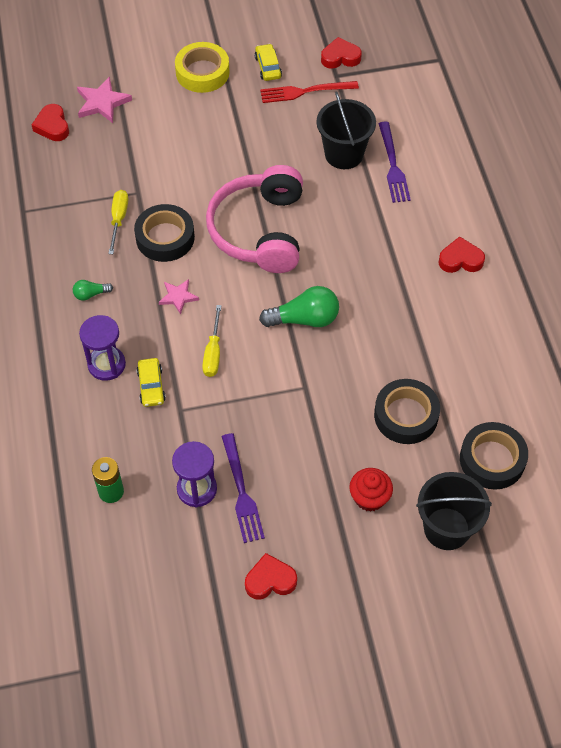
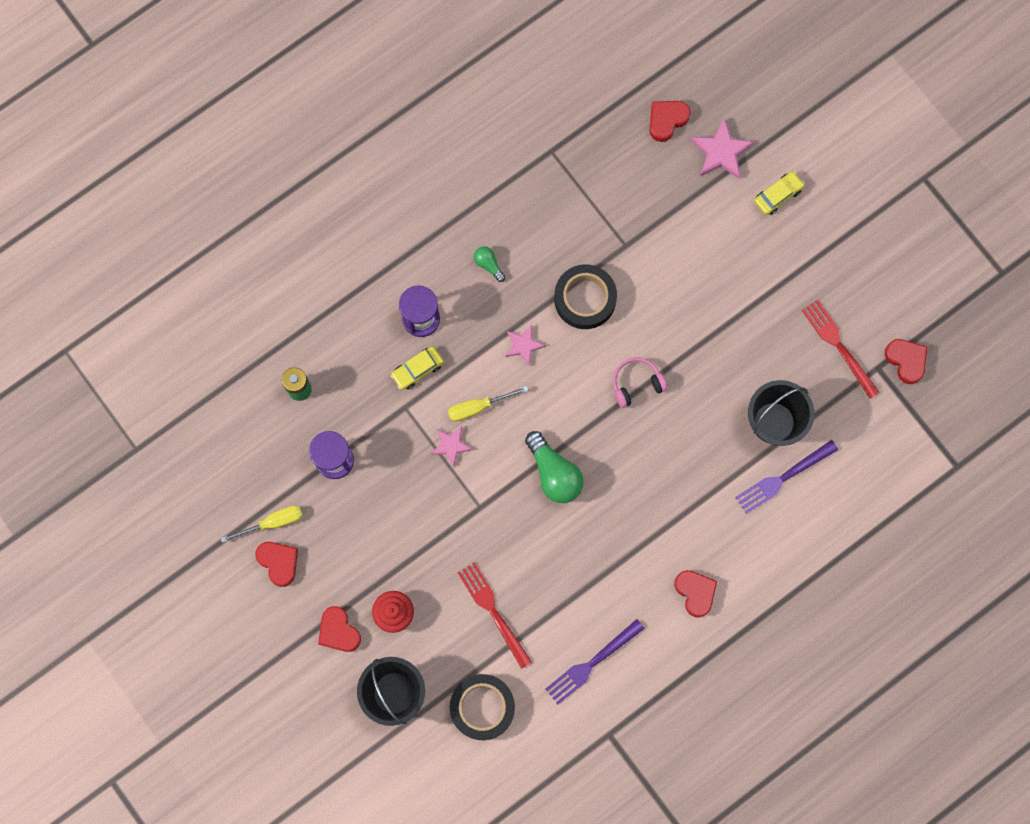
camera: 65 degrees right, 20 degrees up
yellow screwdriver [108,190,128,254] -> yellow screwdriver moved to [221,506,303,543]
yellow tape [175,42,230,93] -> none
pink headphones [206,165,303,273] -> pink headphones [613,358,667,408], size x0.44
purple fork [221,433,265,543] -> purple fork moved to [545,619,645,705]
yellow car [255,44,282,81] -> yellow car moved to [754,171,805,215]
black tape [374,379,440,444] -> red fork [458,562,532,669]
none -> red heart [318,606,361,652]
none -> pink star [431,426,473,467]

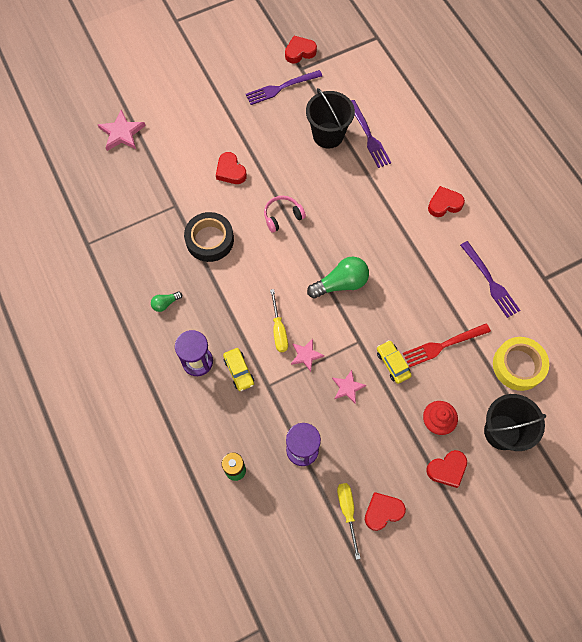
camera: 80 degrees left, 10 degrees down
black tape [450,674,515,740] -> yellow tape [493,337,549,391]
pink star [505,325,546,366] -> pink star moved to [332,370,366,404]
pink headphones [613,358,667,408] -> pink headphones turned 75 degrees clockwise [264,196,306,233]
red heart [649,101,691,142] -> red heart moved to [216,152,247,184]
yellow car [754,171,805,215] -> yellow car moved to [377,340,412,384]
red fork [802,299,880,399] -> purple fork [246,70,322,105]

